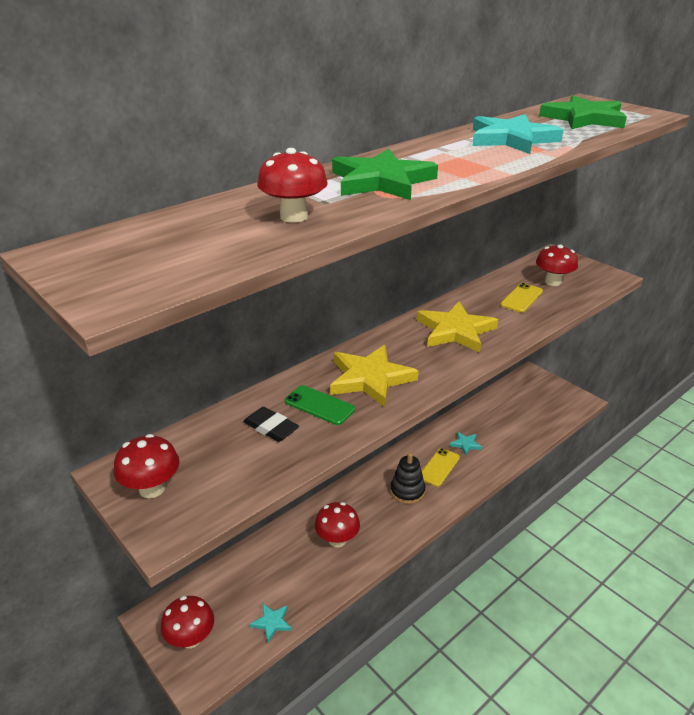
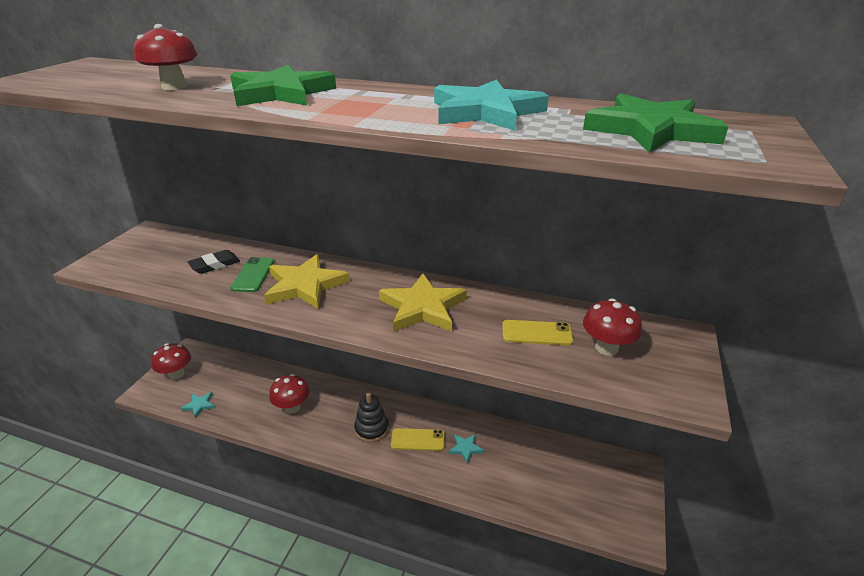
camera: 60 degrees right, 0 degrees up
red mushroom [114,434,180,498] -> none
black eraser [243,407,299,442] -> black eraser turned 45 degrees clockwise [188,250,240,274]

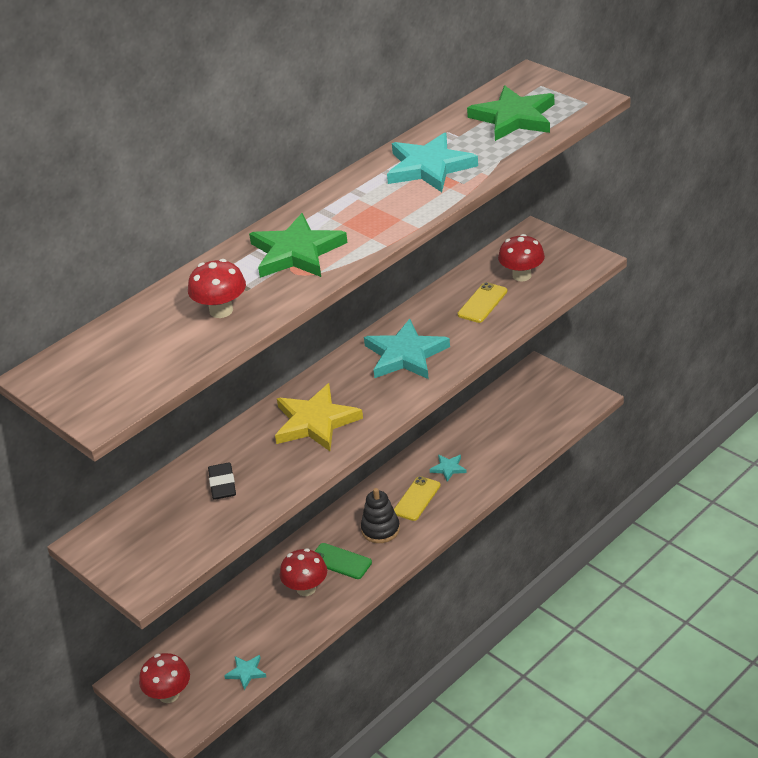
camera: 60 degrees left, 5 degrees up
green phone [230,257,274,292] -> green phone moved to [315,543,372,579]
yellow star [379,273,467,332] -> turquoise star [364,319,450,379]

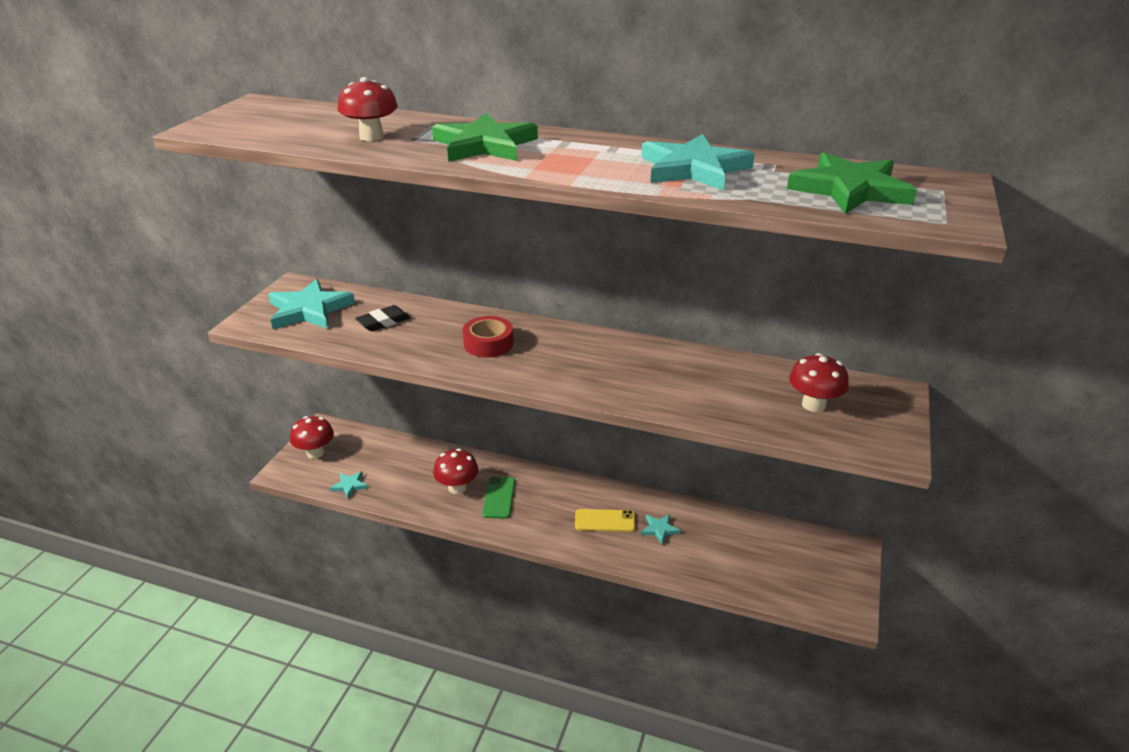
camera: 60 degrees right, 5 degrees down
yellow star [275,383,363,451] -> red tape [463,316,513,358]
black stacking toy [361,488,400,543] -> none
turquoise star [364,319,450,379] -> turquoise star moved to [268,279,355,329]
yellow phone [458,282,507,323] -> none

